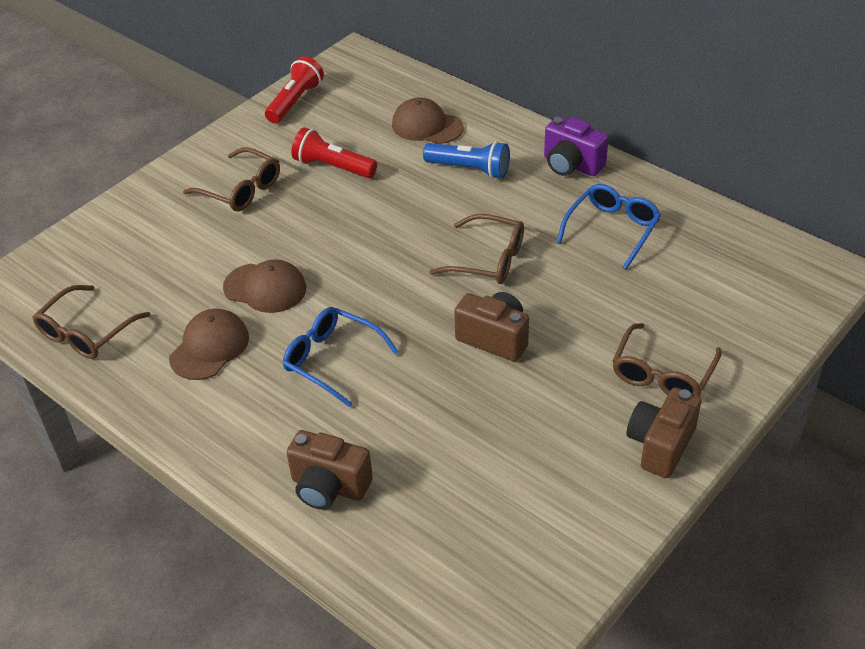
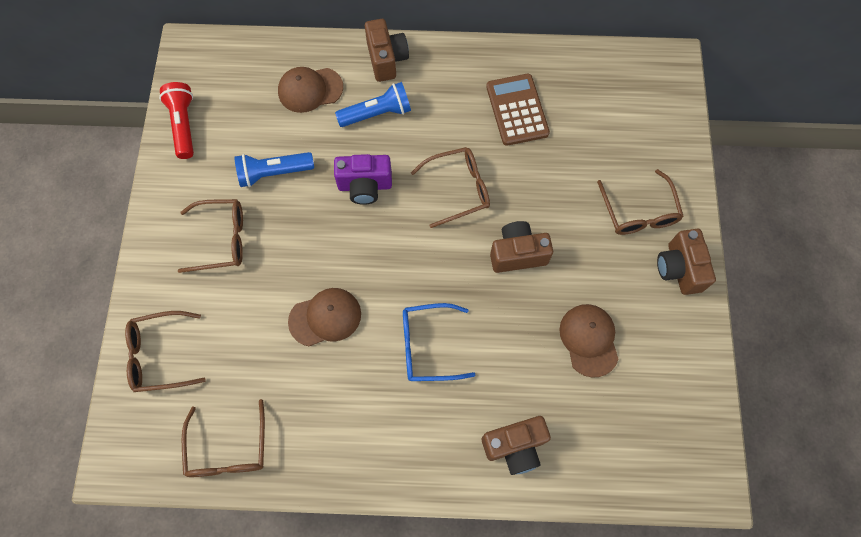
camera: 40 degrees left, 25 degrees up
brown cap [169,309,249,380] -> brown cap moved to [559,304,618,377]
red flashlight [292,127,377,178] -> blue flashlight [234,152,314,187]
purple camera [544,116,609,176] -> purple camera moved to [334,154,392,205]
blue glasses [556,184,661,270] -> brown calculator [486,74,550,146]
none -> brown glasses [125,311,206,392]
none -> brown camera [365,19,409,82]

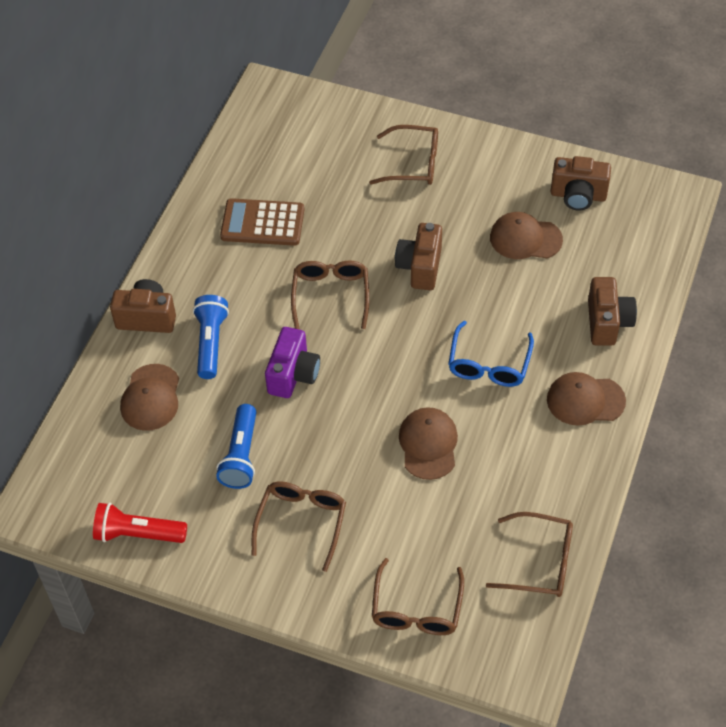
camera: 70 degrees left, 15 degrees down
brown camera [657,229,716,295] -> brown camera moved to [550,156,611,211]
none -> brown cap [547,372,626,426]

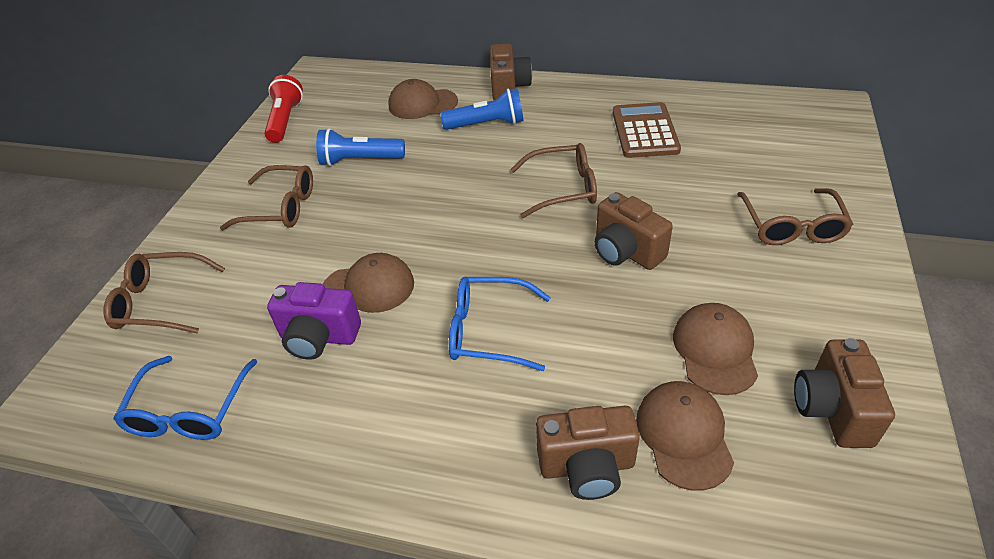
camera: 85 degrees right, 10 degrees down
purple camera [265,327,320,398] -> purple camera moved to [267,282,361,360]
brown camera [395,223,442,290] -> brown camera turned 135 degrees counterclockwise [594,192,673,270]
brown glasses [486,512,573,597] -> blue glasses [113,356,257,440]
brown cap [547,372,626,426] -> brown cap moved to [636,381,734,491]

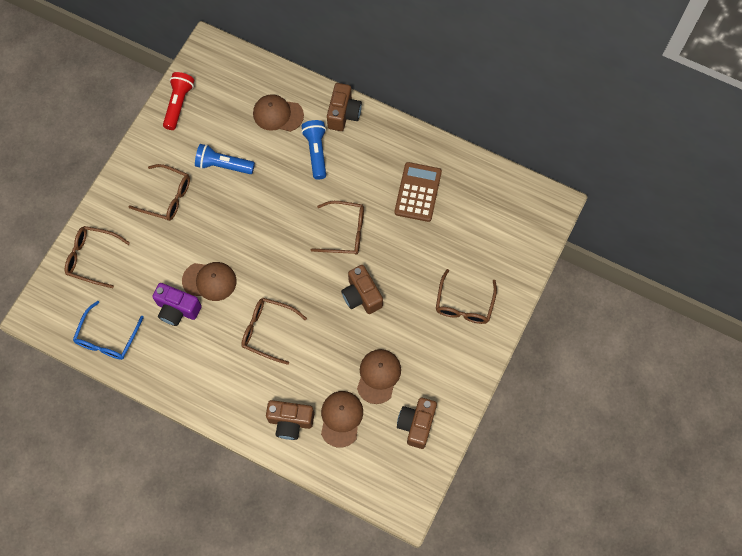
camera: 10 degrees right, 25 degrees up
blue flashlight [440,88,524,130] -> blue flashlight turned 105 degrees counterclockwise [301,120,326,180]
blue glasses [449,277,551,371] -> brown glasses [241,298,307,365]

